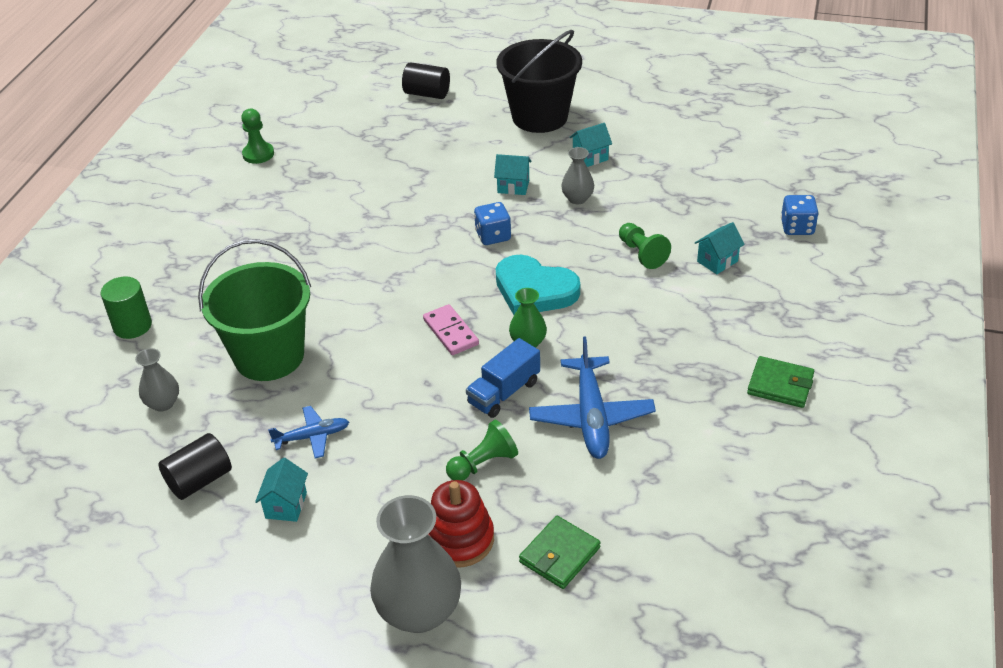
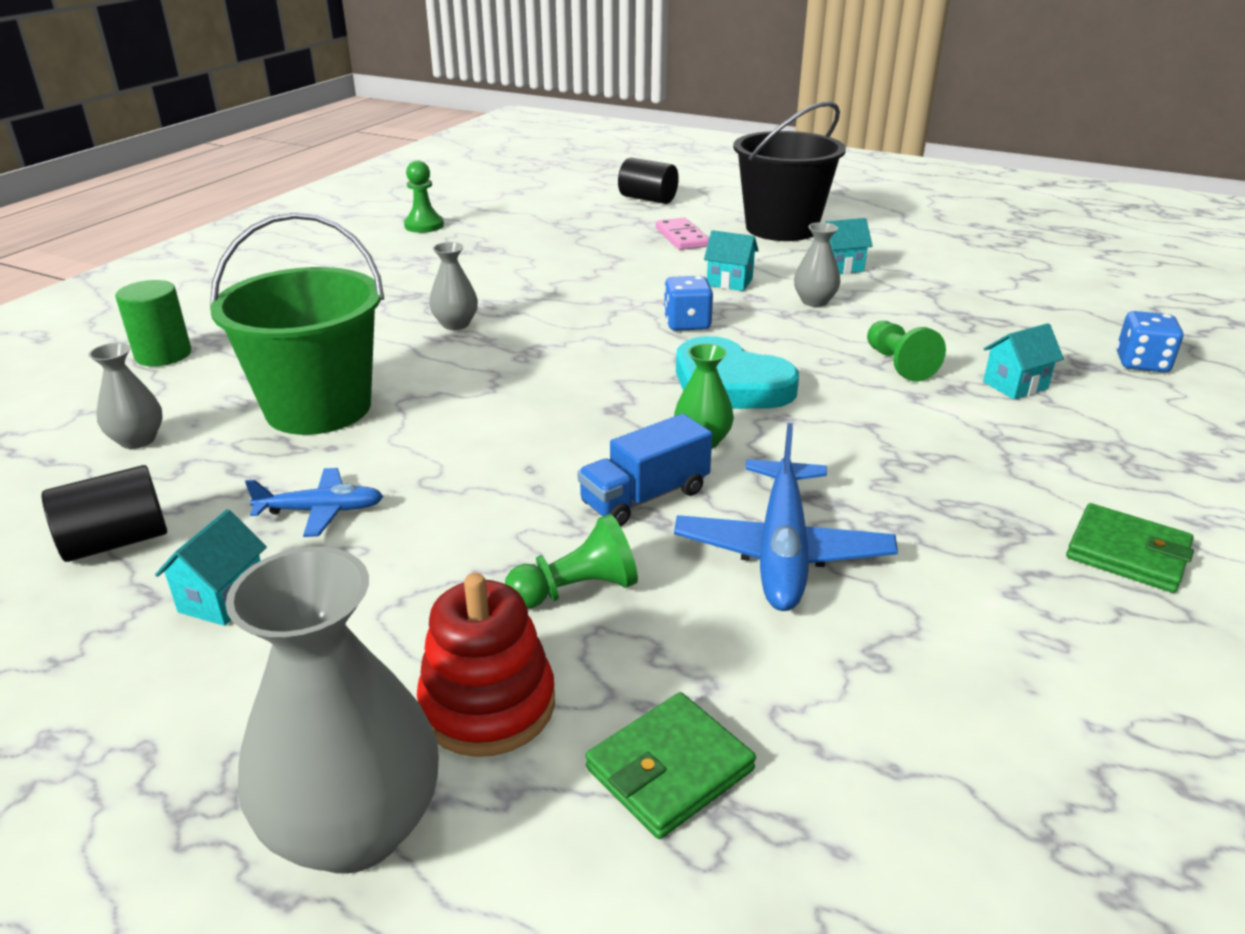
camera: 10 degrees right, 10 degrees down
pink domino [423,304,479,355] -> pink domino moved to [656,218,709,250]
none -> grey vase [429,242,478,330]

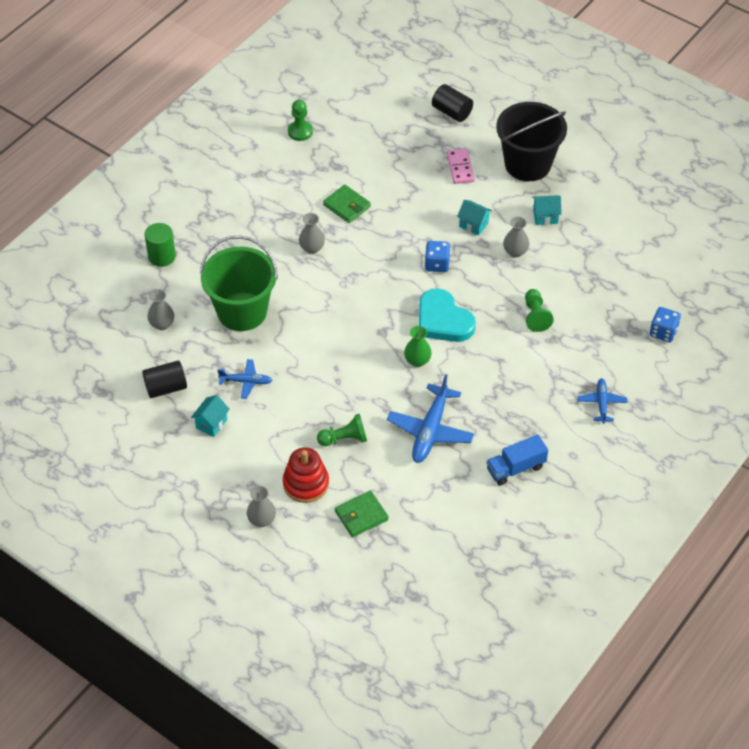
camera: 10 degrees right, 20 degrees up
grey vase [225,547,439,874] -> grey vase [247,486,276,527], size x0.52
blue truck [577,414,712,526] -> blue truck moved to [487,435,548,485]
turquoise house [983,323,1064,399] -> none
green wallet [1066,503,1194,593] -> green wallet moved to [323,185,371,223]
none -> blue plane [578,378,627,424]

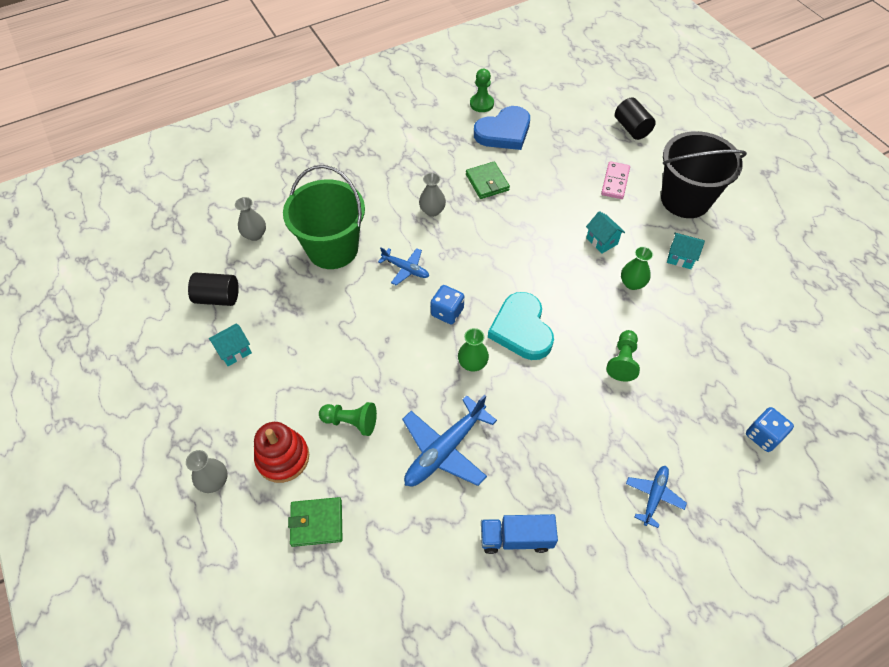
camera: 25 degrees right, 5 degrees up
green cylinder [145,223,176,267] -> none
blue plane [217,359,272,399] -> blue plane moved to [378,247,429,285]
blue dice [425,241,451,272] -> blue dice moved to [430,285,464,324]
grey vase [503,217,529,258] -> green vase [621,246,653,290]
none -> blue heart [474,106,530,150]

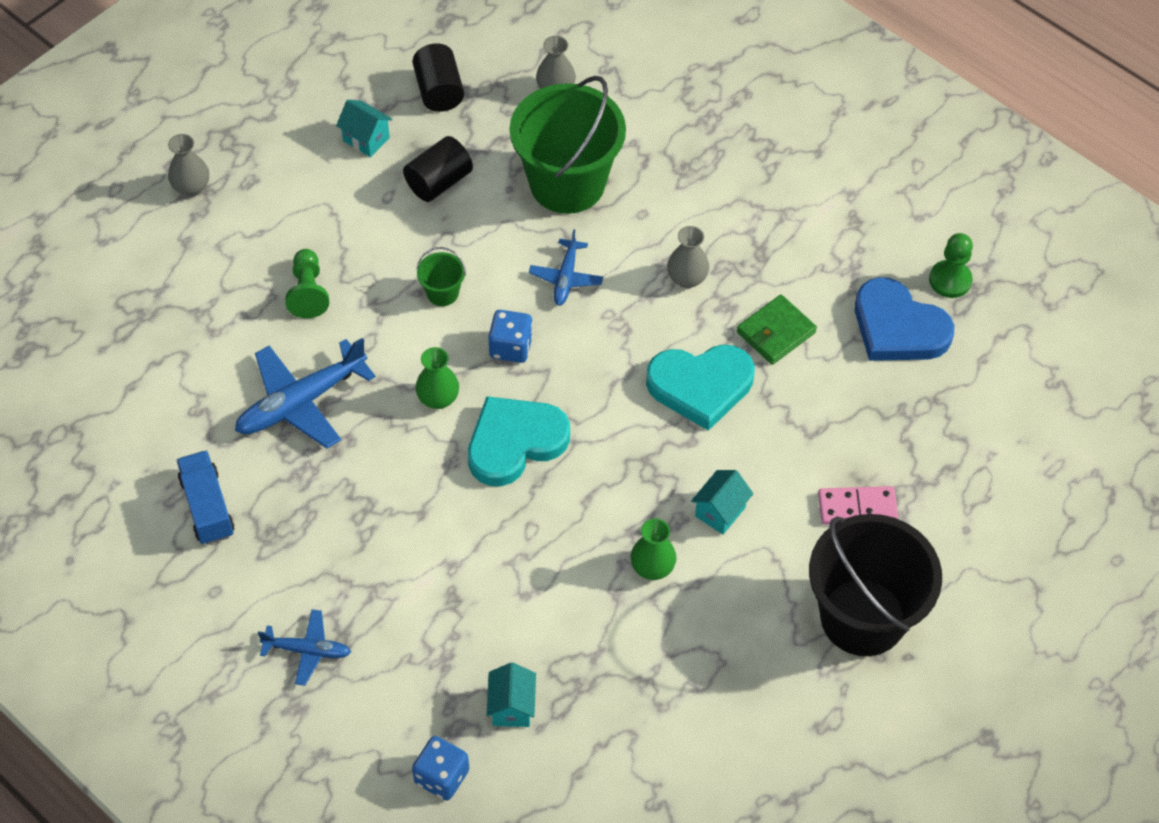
camera: 70 degrees right, 0 degrees up
red stacking toy [254,422,309,483] -> none
green wallet [288,497,343,547] -> none
blue plane [402,395,497,486] -> blue plane turned 60 degrees counterclockwise [235,338,376,449]
green pawn [607,330,640,382] -> none
black cylinder [615,98,656,140] -> black cylinder moved to [403,136,473,202]
turquoise house [667,233,705,269] -> turquoise house moved to [487,663,536,727]
none -> green bucket [416,247,466,306]
none -> turquoise heart [646,345,755,431]

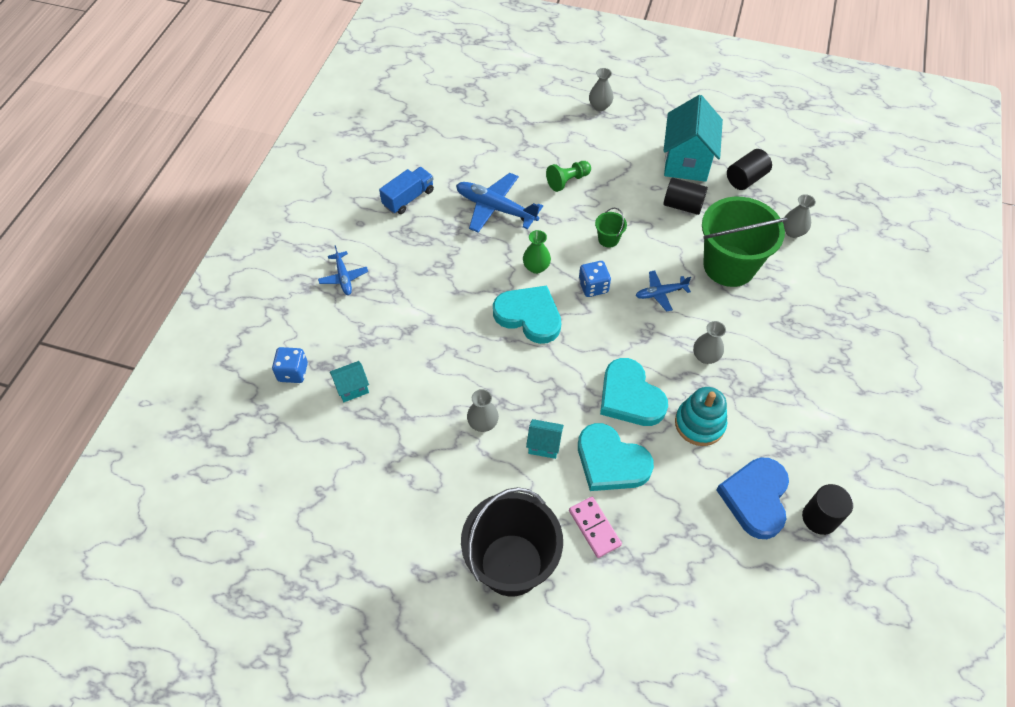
camera: 65 degrees right, 0 degrees up
turquoise house [336,100,393,157] -> turquoise house [664,95,723,182], size x2.11
green vase [630,518,677,580] -> grey vase [467,389,499,432]
green wallet [737,295,817,365] -> turquoise stacking toy [675,387,727,446]
green pawn [929,233,973,298] -> black cylinder [802,484,853,535]
none -> turquoise heart [578,423,654,491]

